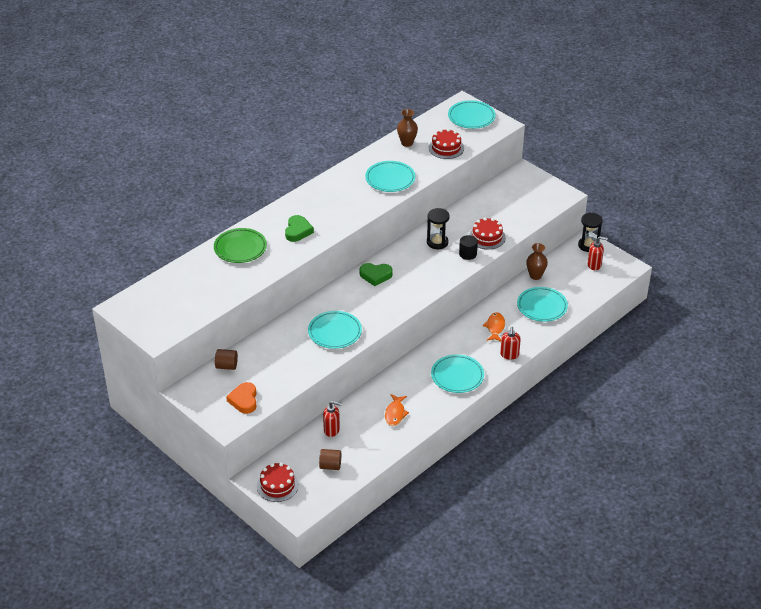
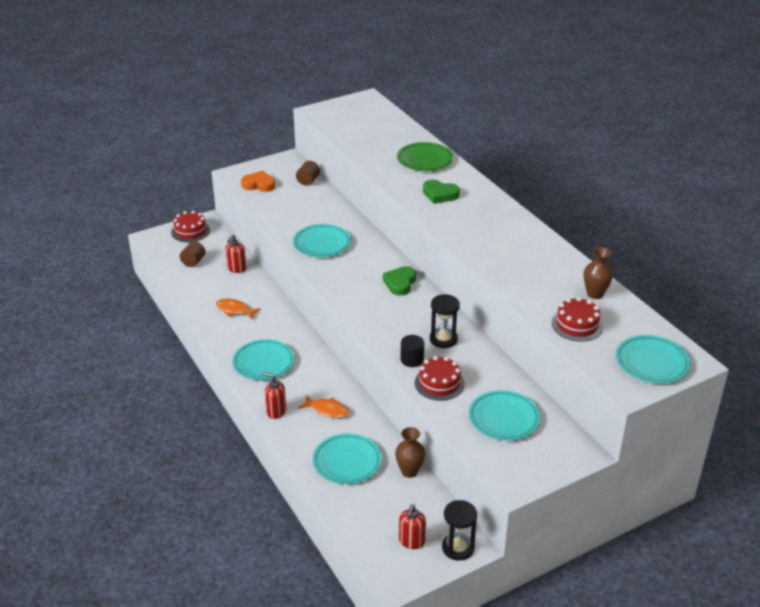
camera: 105 degrees right, 5 degrees down
turquoise plate [365,161,416,192] -> turquoise plate moved to [469,390,540,441]

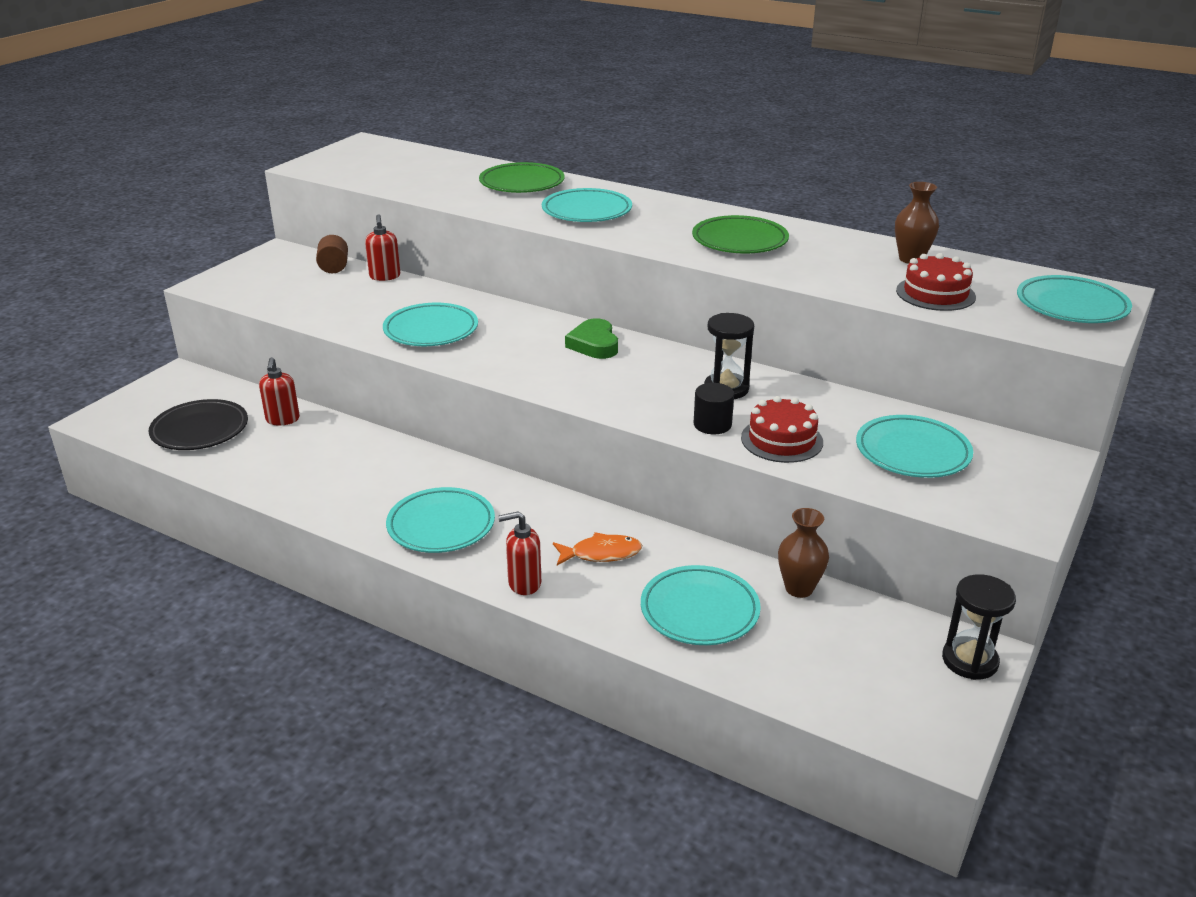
camera: 30 degrees left, 5 degrees down
red cake [171,211,210,242] -> none
brown cylinder [180,241,205,267] -> black plate [148,399,248,450]
orange fish [216,299,261,320] -> none
orange heart [241,171,275,192] -> none
red soap dispenser [399,504,426,549] -> red soap dispenser moved to [365,214,400,281]
green heart [423,180,460,204] -> turquoise plate [542,188,632,222]
none -> green plate [692,215,789,253]

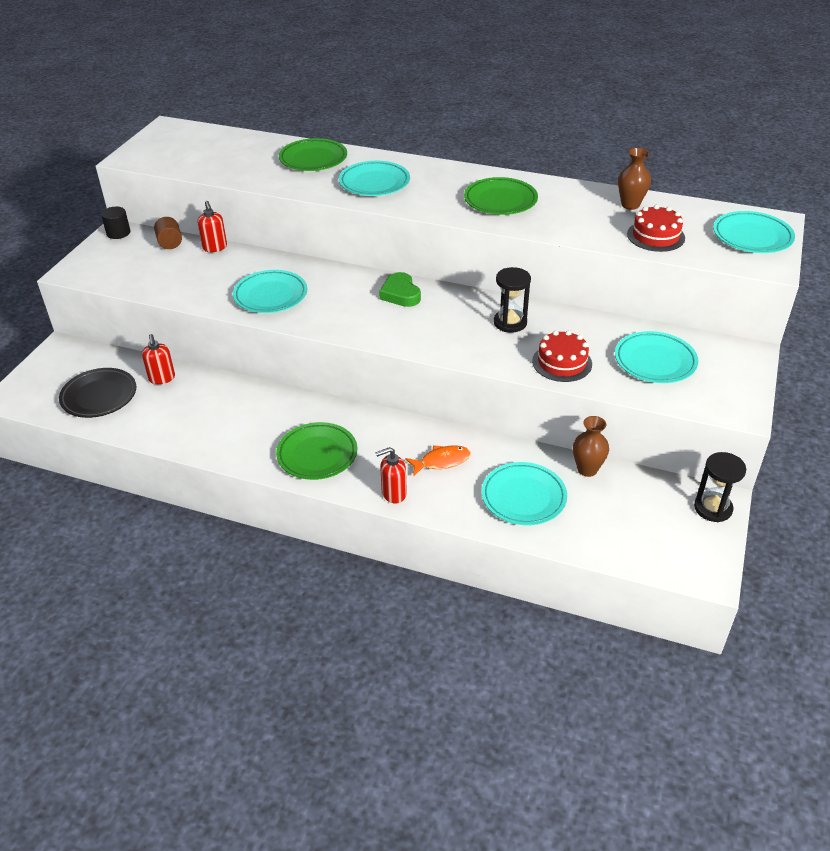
camera: 10 degrees left, 10 degrees up
turquoise plate [386,487,495,553] -> green plate [276,422,357,480]
black cylinder [694,383,734,434] -> black cylinder moved to [101,207,131,239]

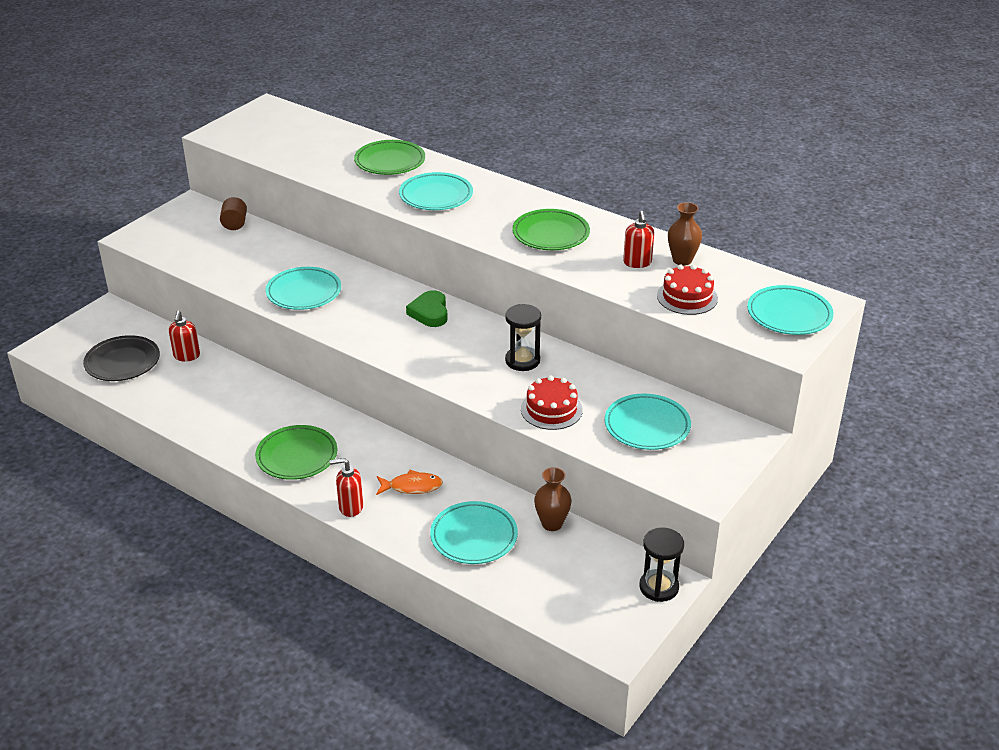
camera: 15 degrees right, 5 degrees down
black cylinder [101,207,131,239] -> none
red soap dispenser [197,201,227,252] -> red soap dispenser moved to [623,211,654,268]

